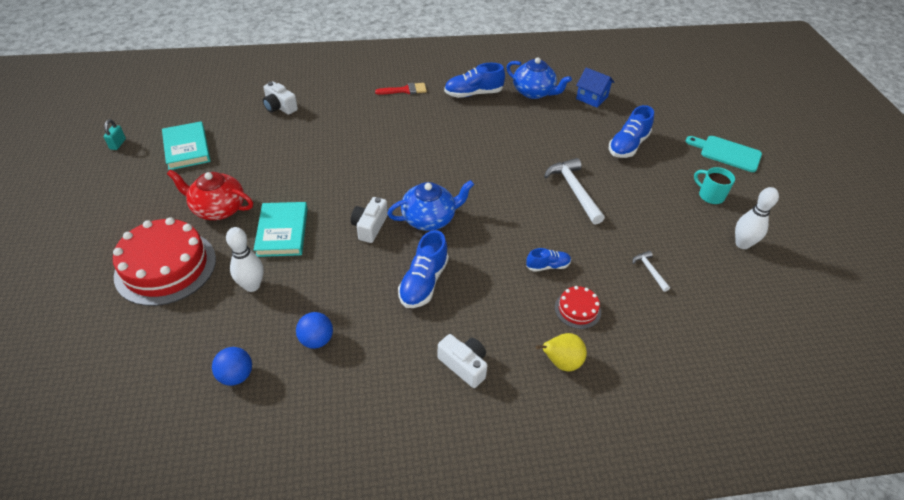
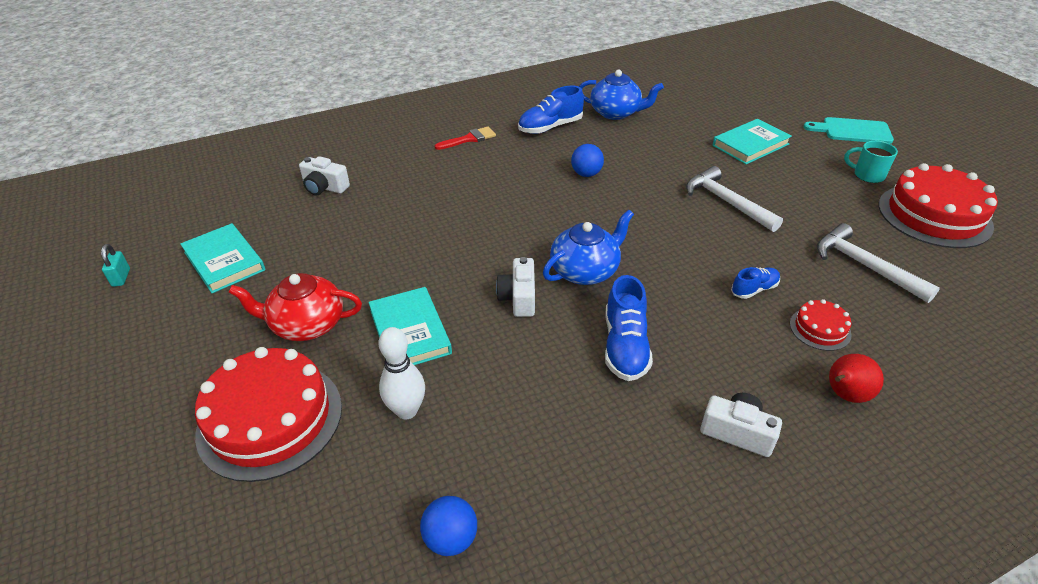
camera: 15 degrees left, 5 degrees down
blue ball [296,312,333,349] -> blue ball moved to [571,144,604,177]
yellow pear [536,333,587,372] -> red pear [829,354,884,403]
blue house [576,67,614,108] -> none
blue shoe [609,105,654,158] -> turquoise book [712,119,792,164]
white hammer [632,251,670,292] -> white hammer [817,223,940,303], size x1.98
white bowling pin [735,187,779,249] -> red cake [879,163,998,248]

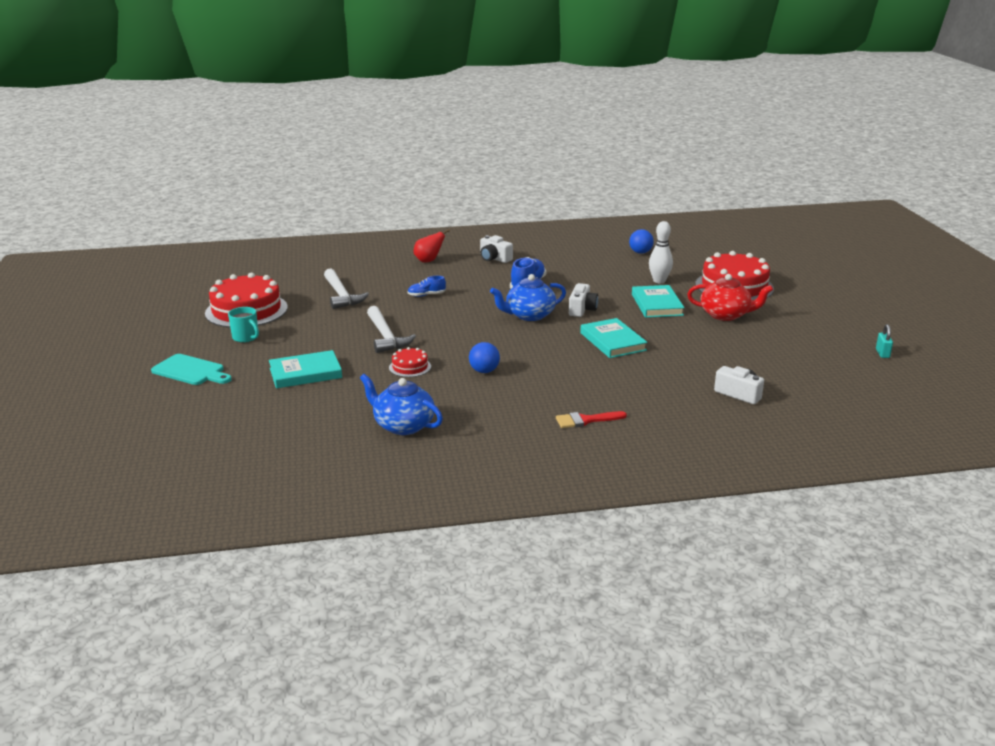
camera: 165 degrees left, 15 degrees down
turquoise book [180,223,265,293] -> turquoise book moved to [580,318,648,358]
blue shoe [518,86,584,134] -> none
red cake [790,299,852,351] -> red cake moved to [389,347,431,377]

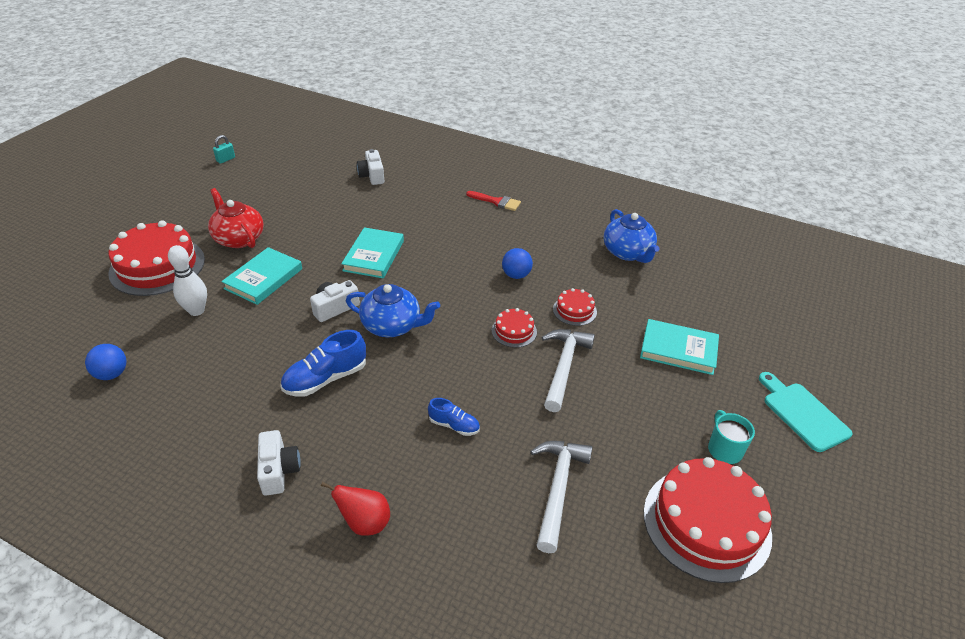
camera: 145 degrees left, 15 degrees up
none -> red cake [492,308,537,348]

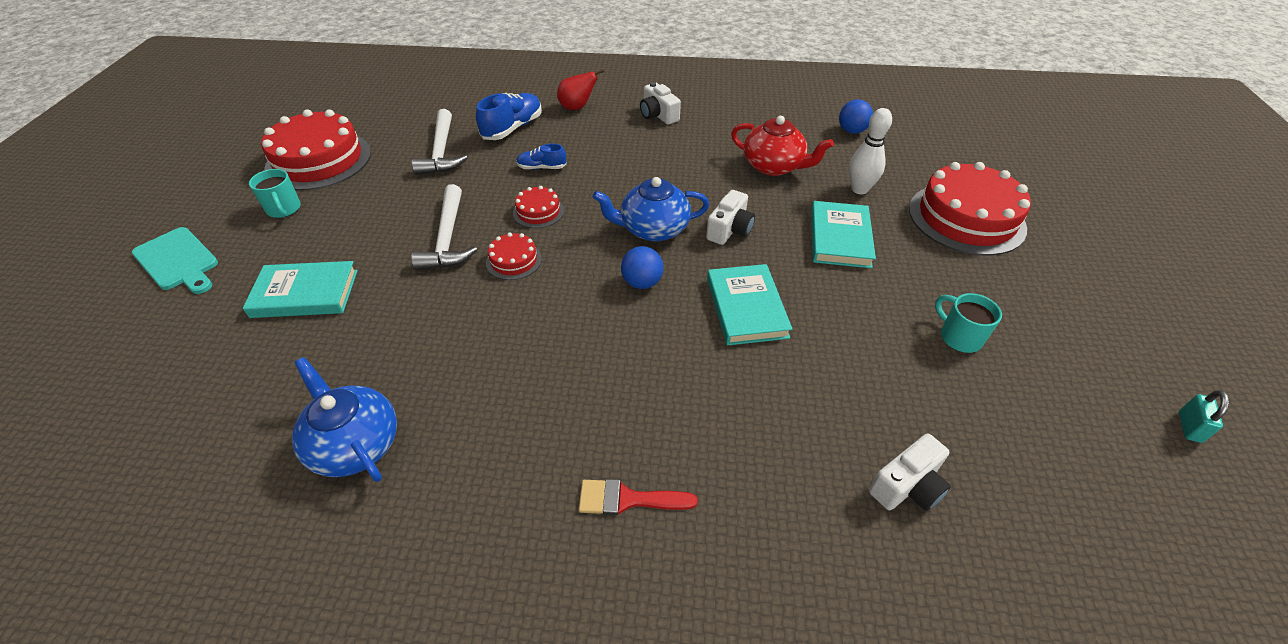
camera: 160 degrees right, 5 degrees up
red teapot [208,188,264,248] -> red teapot moved to [731,116,834,176]
blue shoe [281,330,366,397] -> blue shoe moved to [476,93,542,140]
white camera [357,149,384,185] -> white camera turned 90 degrees clockwise [869,434,951,511]
blue ball [502,248,533,279] -> blue ball moved to [621,246,664,289]
red cake [553,288,597,326] -> red cake moved to [513,186,564,228]
none -> turquoise mug [935,293,1002,353]

